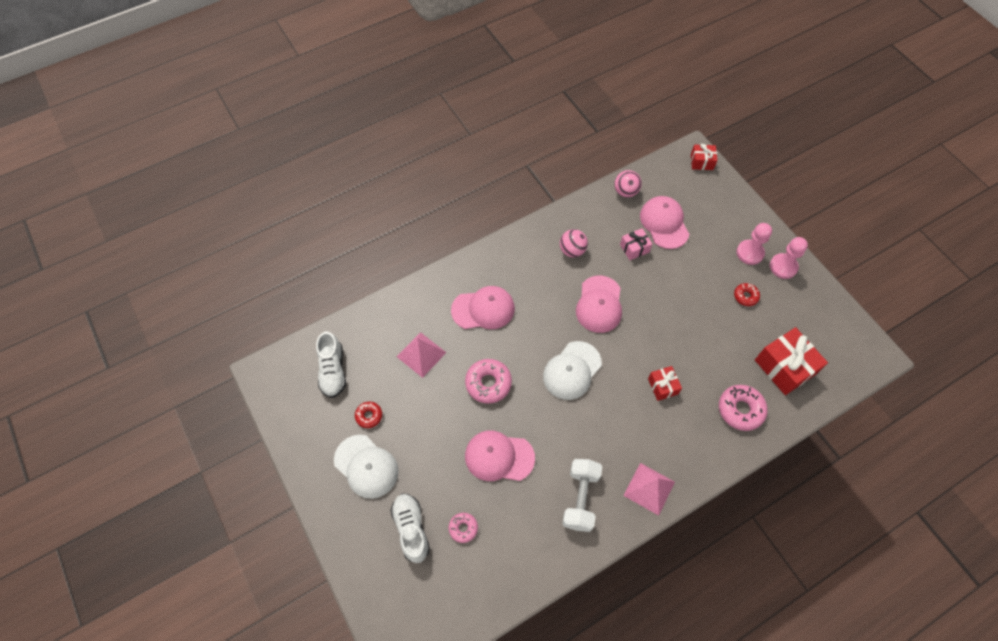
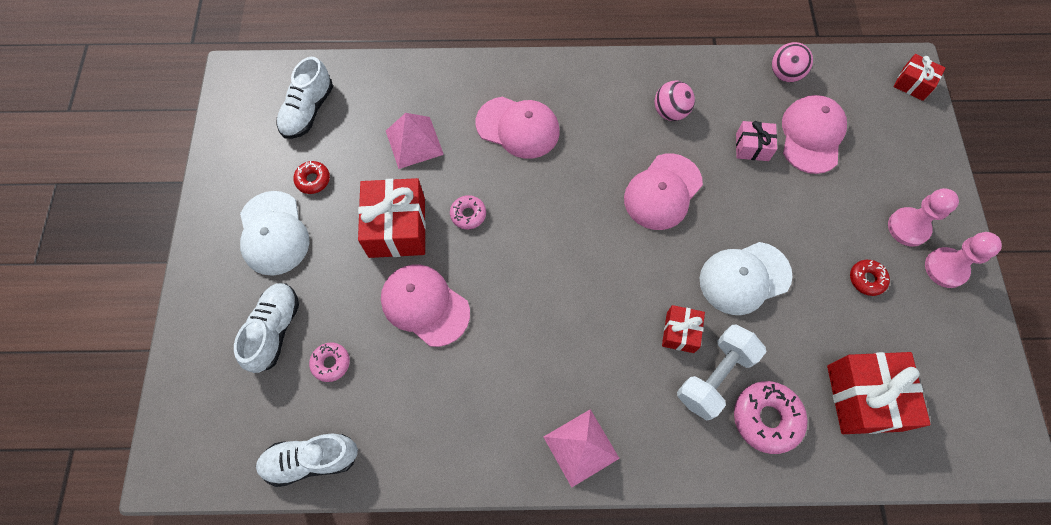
camera: 30 degrees right, 5 degrees up
pink donut [465,359,512,404] -> pink donut [450,195,486,229], size x0.58
white cap [543,341,602,400] -> white cap moved to [700,242,793,315]
white dumbbell [562,459,602,532] -> white dumbbell moved to [677,324,766,421]
none -> white shoe [256,434,358,487]
none -> red gift [358,178,426,258]

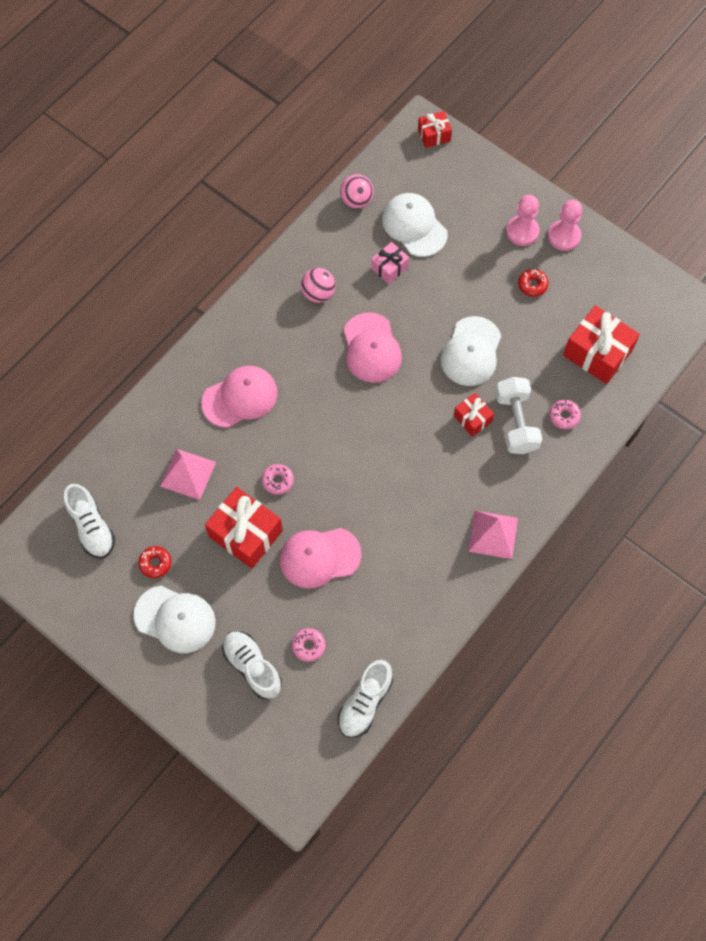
camera: 50 degrees left, 0 degrees up
pink donut [734,381,807,454] -> pink donut [549,400,581,429], size x0.58
pink cap [782,95,847,174] -> white cap [382,193,448,257]

